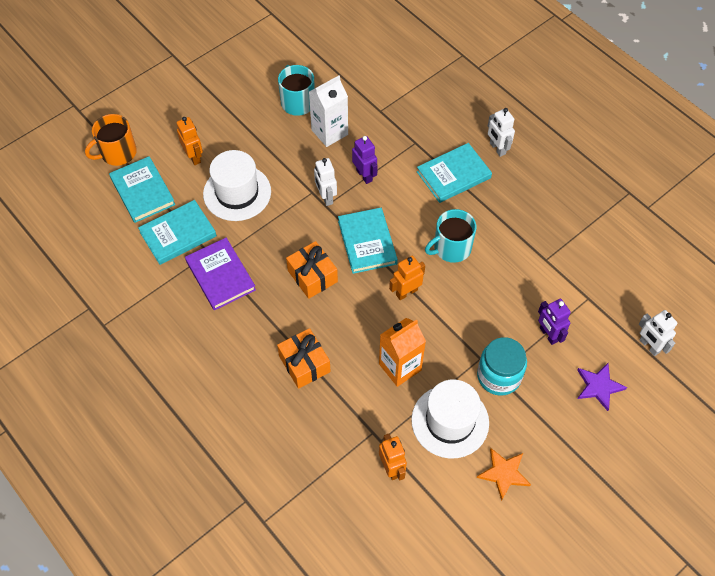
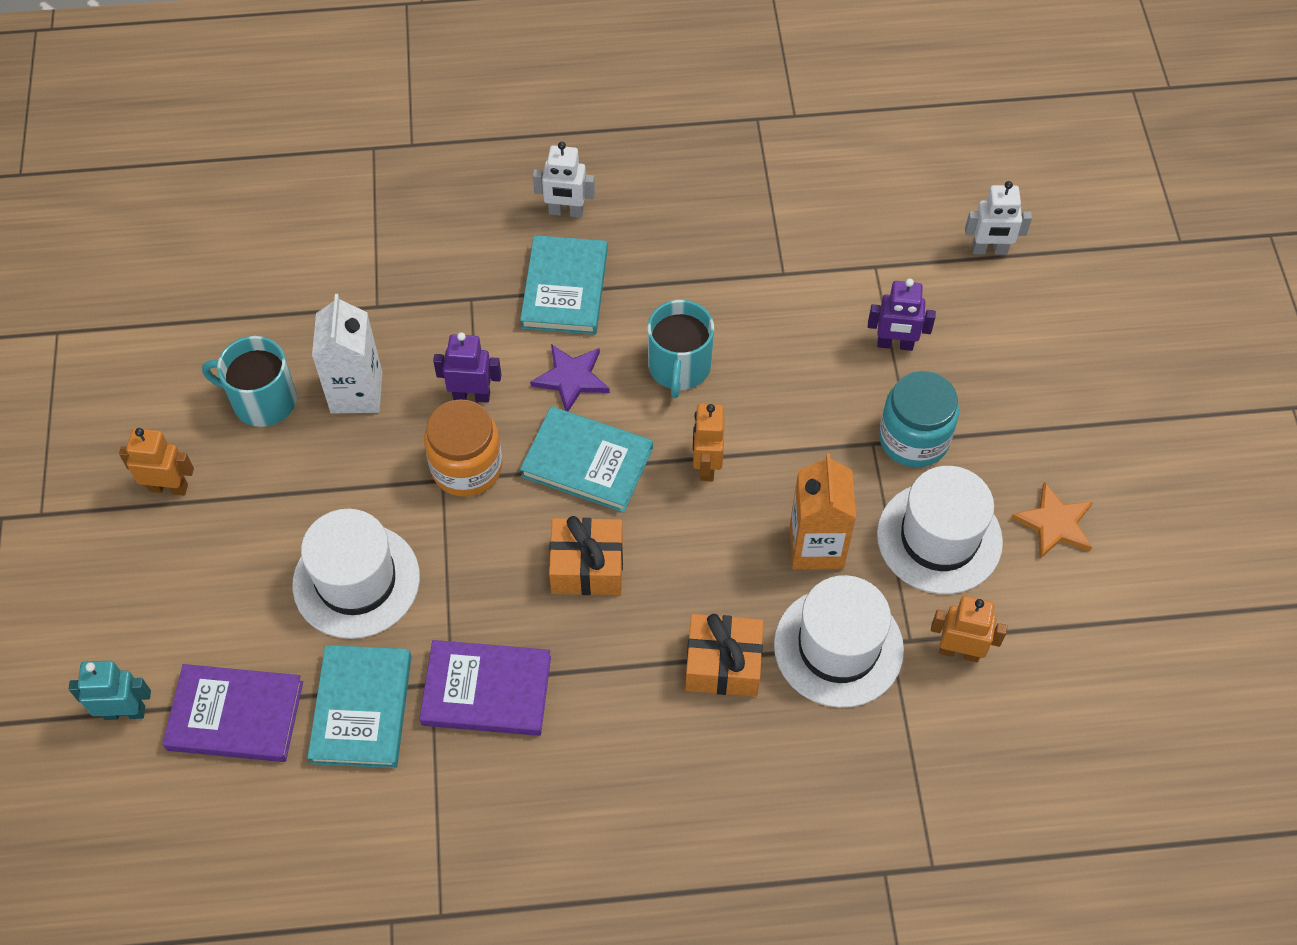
camera: 55 degrees left, 0 degrees up
orange mug [85,114,137,166] -> turquoise robot [69,660,151,720]
turquoise book [109,156,175,223] -> purple book [162,664,303,762]
orange robot [177,117,203,165] -> orange robot moved to [119,428,194,496]
white robot [314,158,337,206] -> orange jar [424,399,503,497]
purple star [577,363,627,411] -> purple star moved to [530,344,610,411]
none -> white hat [774,575,904,708]

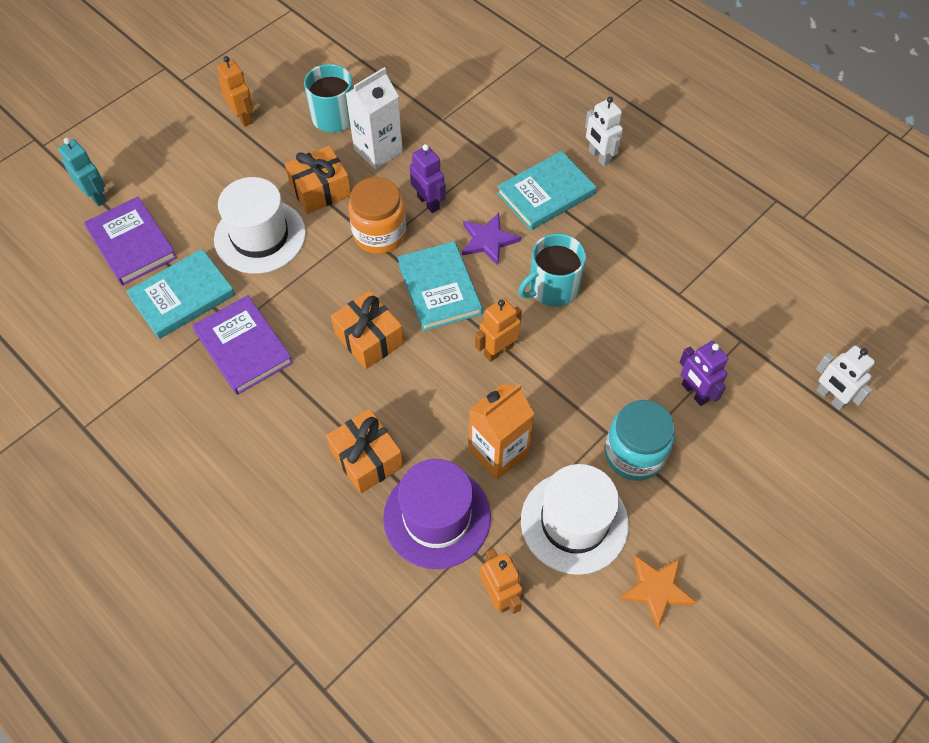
camera: 50 degrees right, 0 degrees up
white hat [774,575,904,708] -> purple hat [383,459,491,569]
none -> orange gift [285,146,351,214]

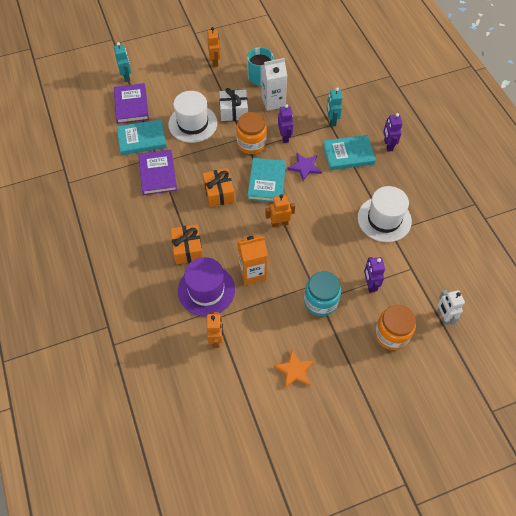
camera: 25 degrees right, 0 degrees up
orange gift [285,146,351,214] -> white gift [220,88,248,121]
turquoise mug [518,233,586,306] -> none
white hat [521,464,629,575] -> white hat moved to [358,186,412,242]
white robot [585,97,623,166] -> purple robot [383,113,403,152]
none -> turquoise robot [327,88,342,127]
none -> orange jar [375,305,416,350]

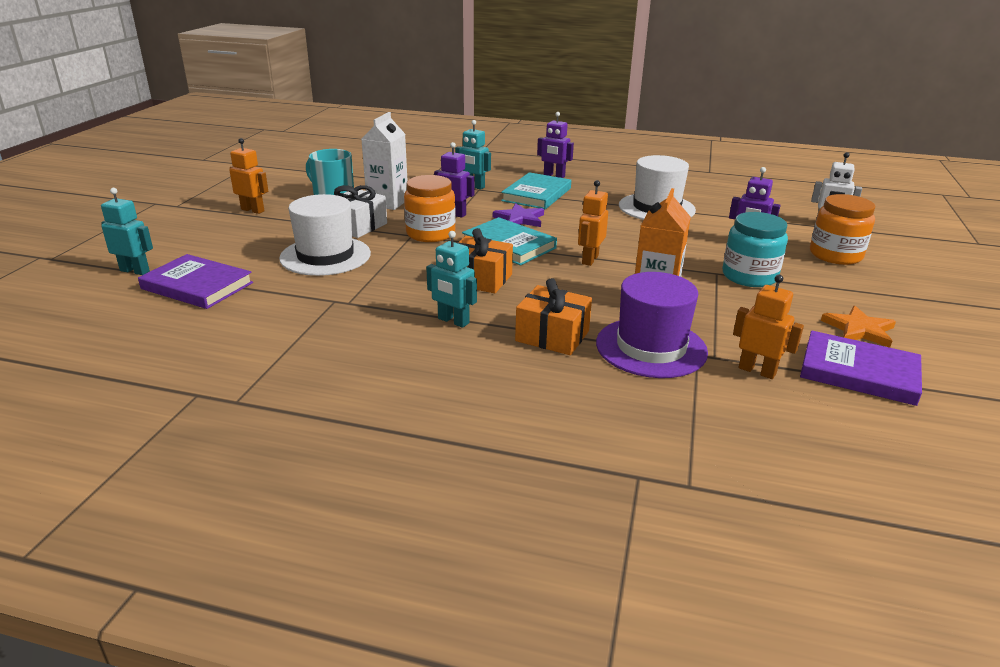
camera: 55 degrees left, 30 degrees down
turquoise book [117,119,167,155] -> none
purple book [138,150,177,195] -> purple book moved to [800,330,922,406]
none -> turquoise robot [426,231,477,328]

